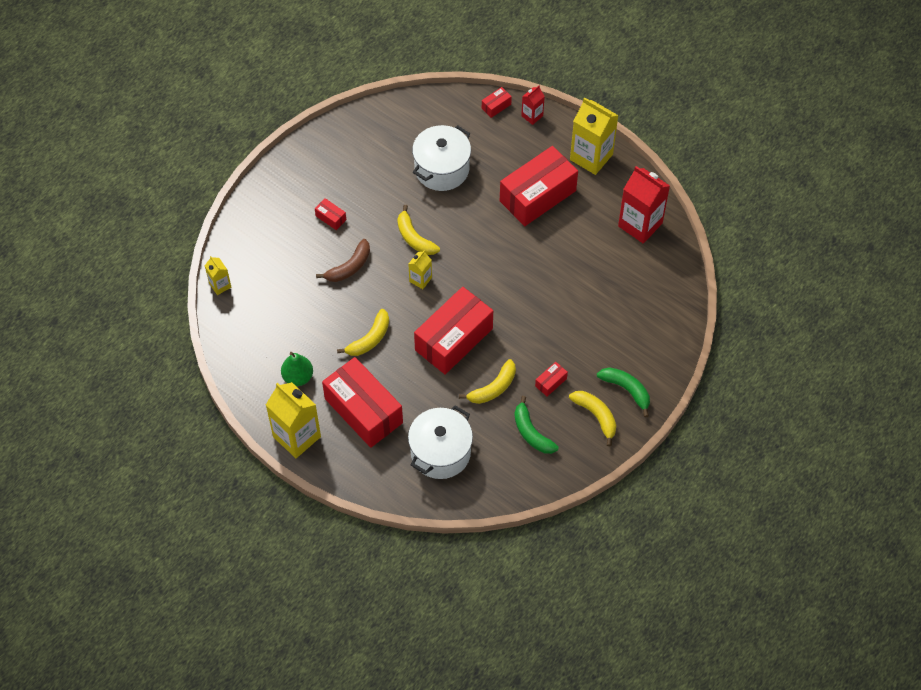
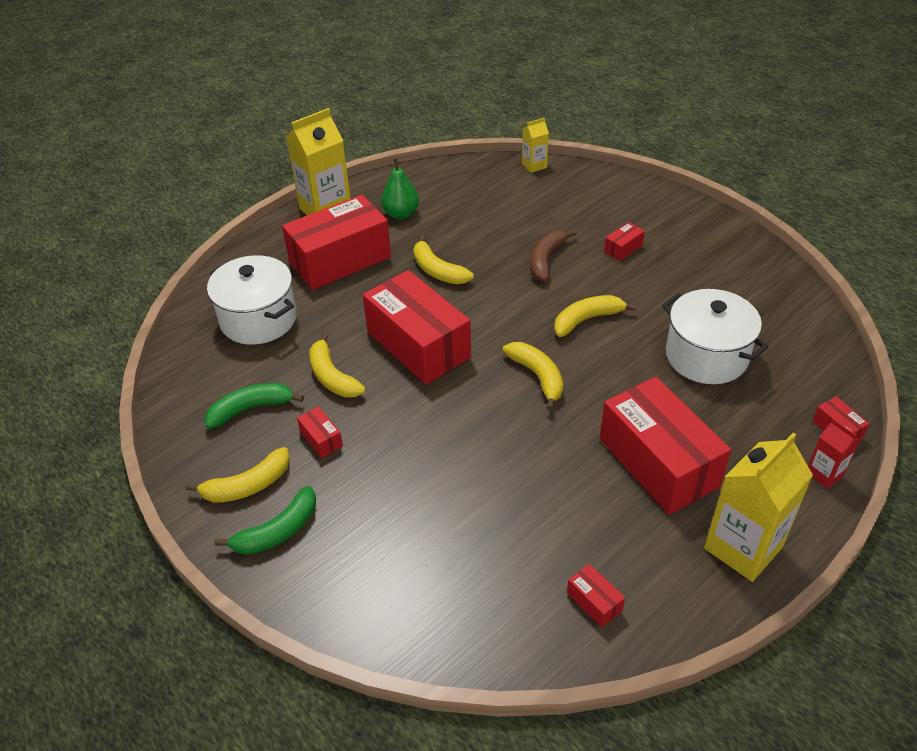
camera: 100 degrees right, 15 degrees down
brown banana [316,239,370,282] -> brown banana turned 60 degrees clockwise [530,229,578,281]
yellow carton [408,250,432,289] -> none
red carton [618,166,670,244] -> red box [567,564,625,628]
none -> yellow banana [503,342,563,411]

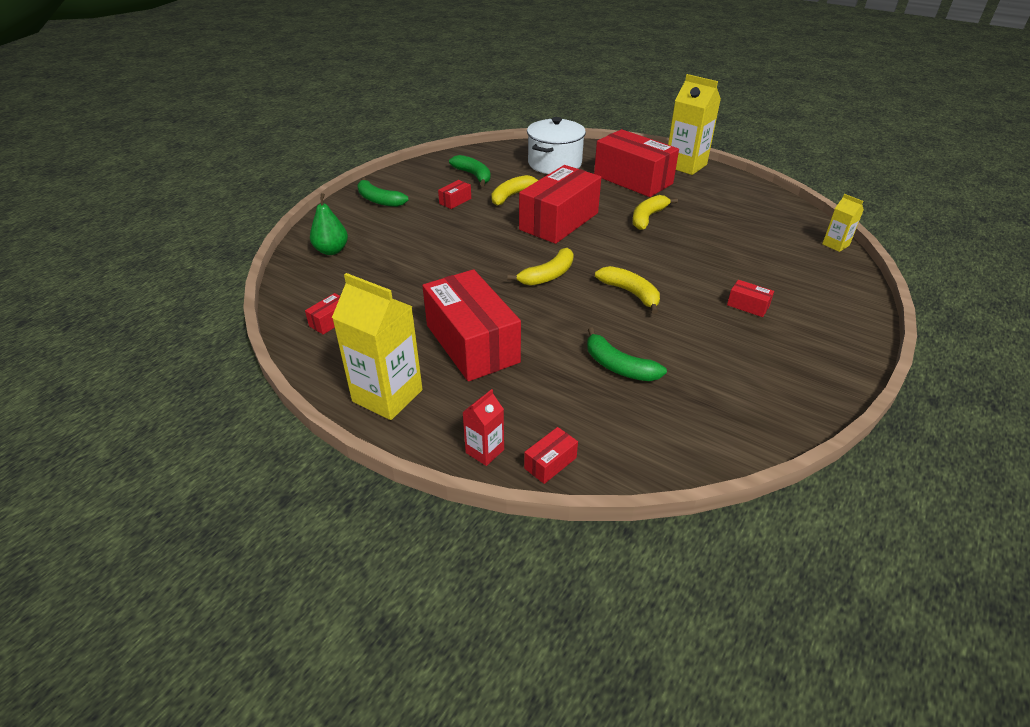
camera: 75 degrees right, 5 degrees down
yellow banana [186,447,290,503] -> none
green pear [381,158,419,219] -> green pear moved to [310,193,348,255]
brown banana [530,229,578,281] -> none
red box [600,377,731,515] -> red box turned 75 degrees counterclockwise [422,269,521,382]
white pot [662,289,769,384] -> green banana [587,327,667,381]

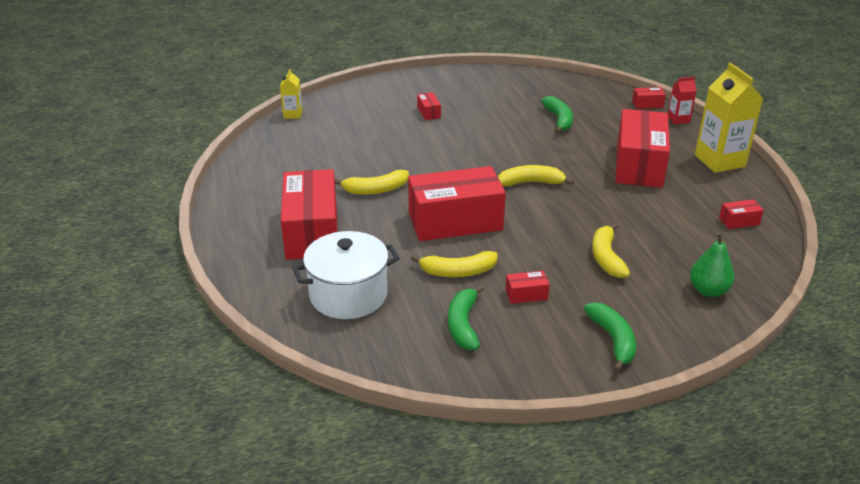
camera: 140 degrees left, 5 degrees down
yellow banana [595,266,660,314] -> yellow banana moved to [592,223,630,278]
yellow carton [668,74,721,175] -> none

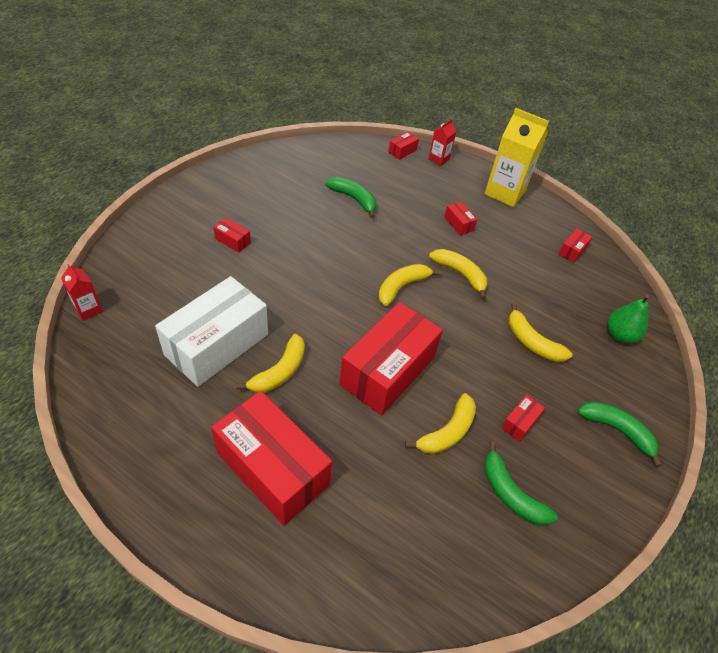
camera: 45 degrees left, 15 degrees up
yellow carton [280,69,303,119] -> red carton [61,264,103,321]
white pot [292,231,400,319] -> none
red box [615,109,670,188] -> red box [444,202,477,235], size x0.40
none -> white box [155,276,268,387]
none -> yellow banana [429,249,487,299]

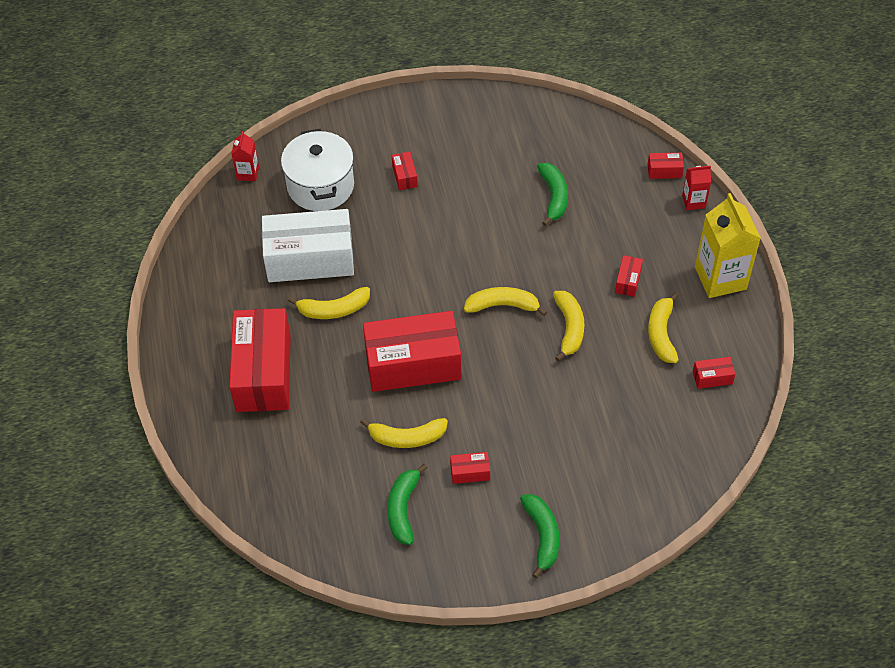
camera: 50 degrees right, 5 degrees up
yellow banana [509,303,573,362] -> yellow banana moved to [648,292,679,363]
green pear [607,295,649,343] -> none
none -> white pot [281,129,354,211]

